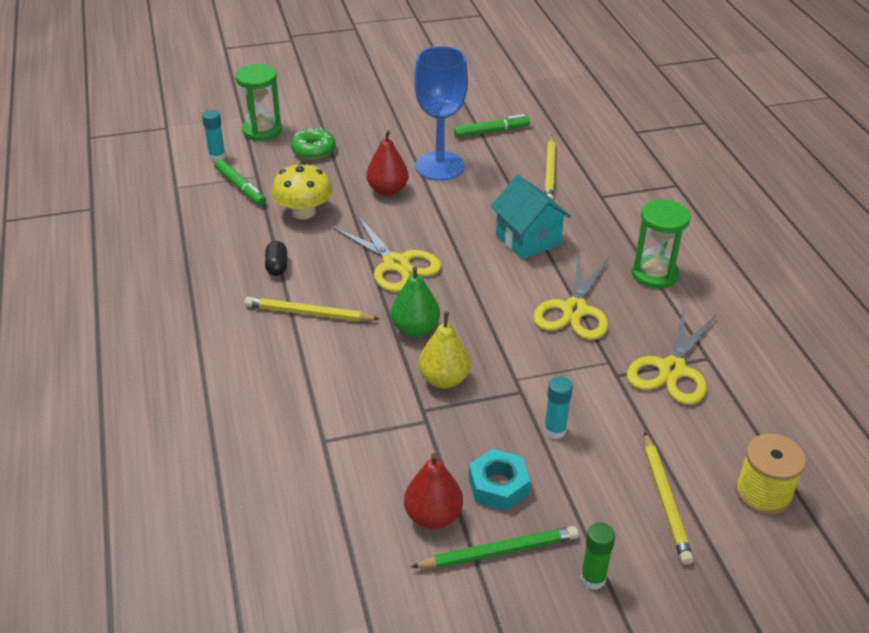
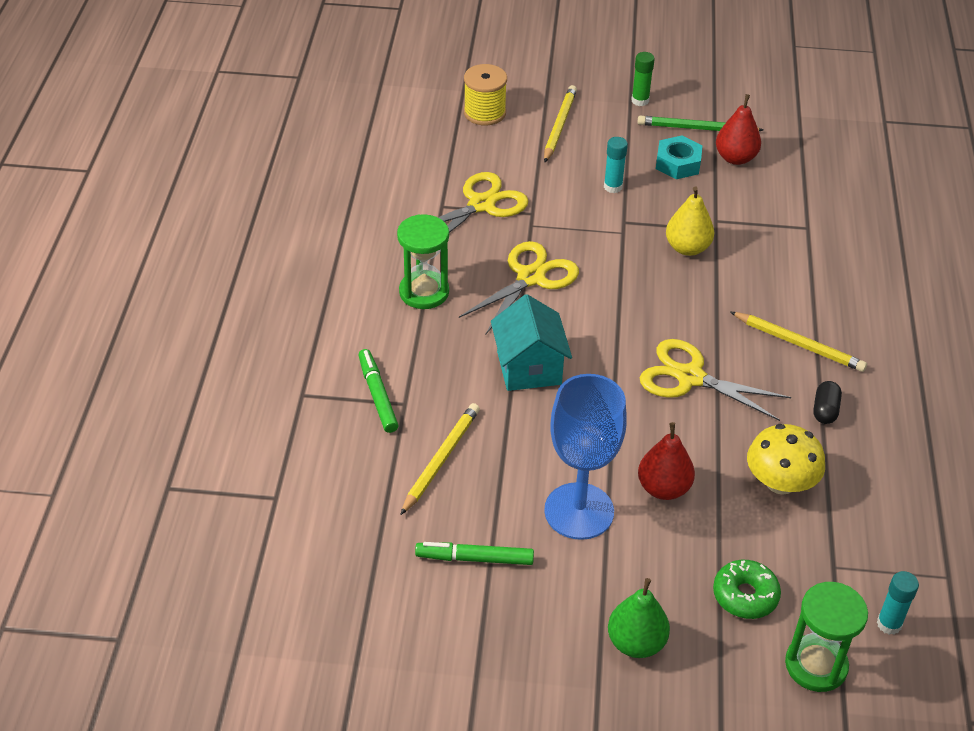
camera: 160 degrees left, 5 degrees up
green marker [214,159,266,205] -> green marker moved to [358,349,399,433]
yellow scissors [333,215,441,292] -> yellow scissors turned 45 degrees counterclockwise [640,339,791,421]
green pear [391,266,440,337] -> green pear moved to [608,578,670,658]

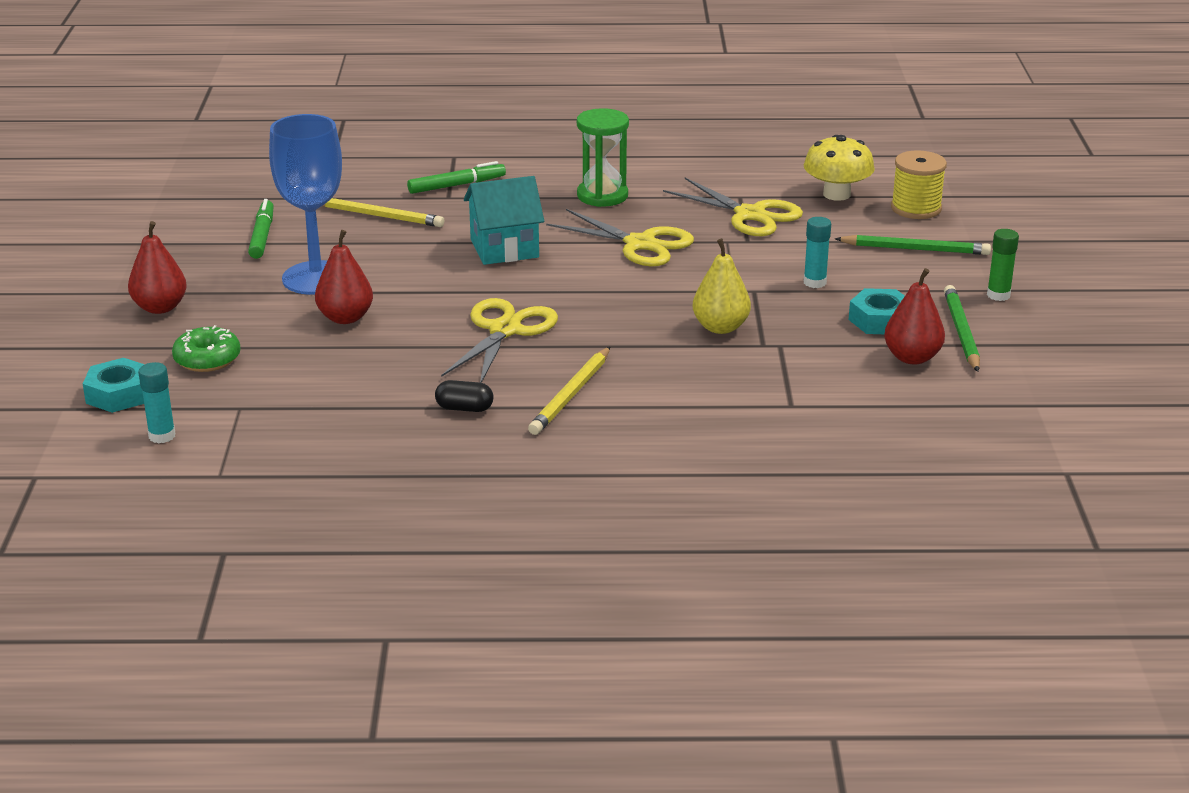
camera: 85 degrees right, 15 degrees down
yellow pencil [544,85,577,163] -> green pencil [835,235,991,255]
green pear [608,578,670,658] -> red pear [128,221,187,314]
yellow mushroom [747,424,825,495] -> yellow mushroom moved to [804,135,875,201]
green hourglass [785,582,868,692] -> turquoise nut [83,358,145,413]

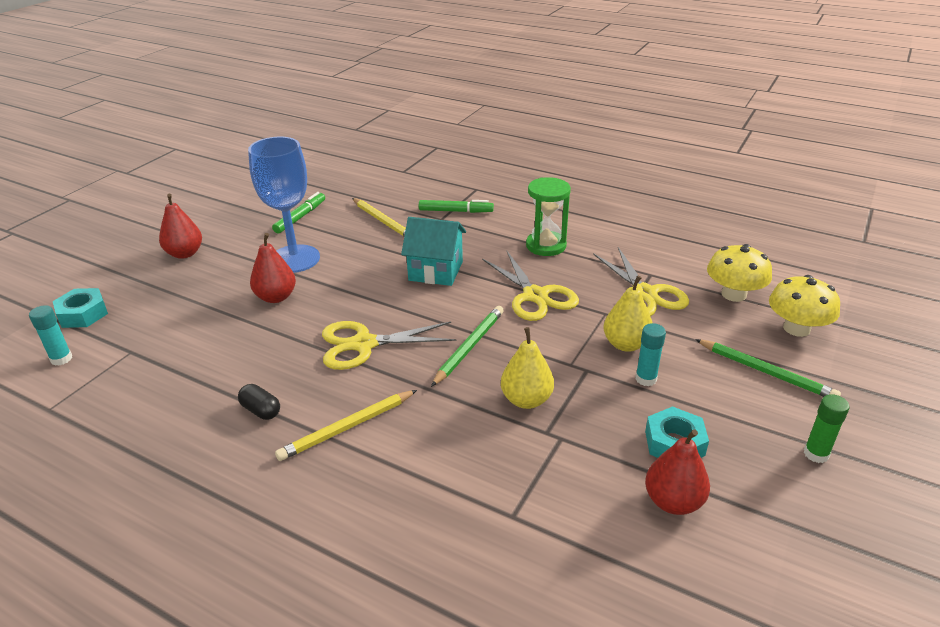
camera: 30 degrees right, 5 degrees up
green donut [172,325,241,372] -> none
yellow scissors [441,298,558,383] -> yellow scissors turned 150 degrees counterclockwise [322,321,456,370]
yellow spool [891,150,947,219] -> yellow mushroom [769,275,840,337]
green pencil [944,285,980,372] -> green pencil moved to [431,306,504,387]
none -> yellow pear [604,275,653,352]

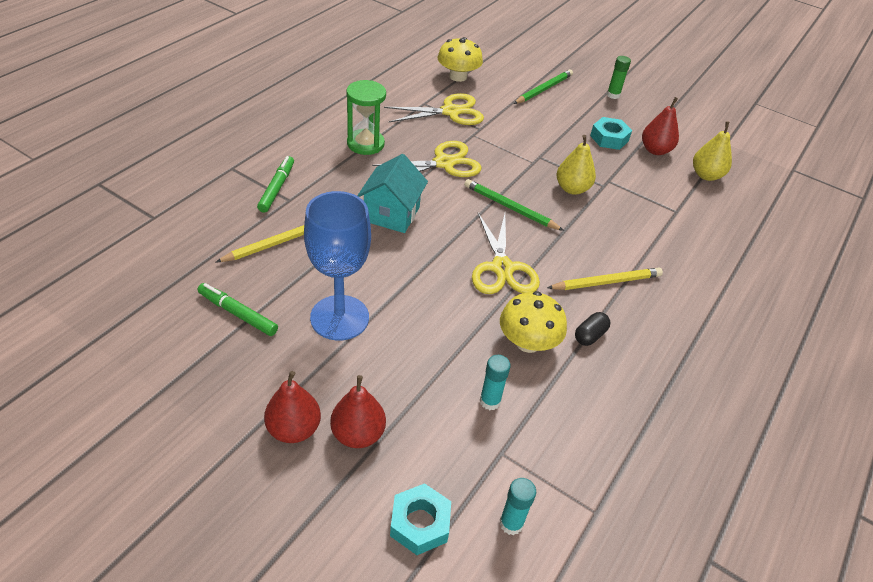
camera: 90 degrees left, 10 degrees up
red pear [250,233,296,303] -> red pear moved to [330,375,386,448]
yellow pencil [275,390,417,461] -> yellow pencil turned 75 degrees counterclockwise [547,268,663,290]
yellow pear [604,275,653,352] -> yellow pear moved to [693,121,732,181]
turquoise glue stick [635,323,666,386] -> turquoise glue stick moved to [480,355,510,410]
yellow mushroom [769,275,840,337] -> yellow mushroom moved to [500,291,567,353]

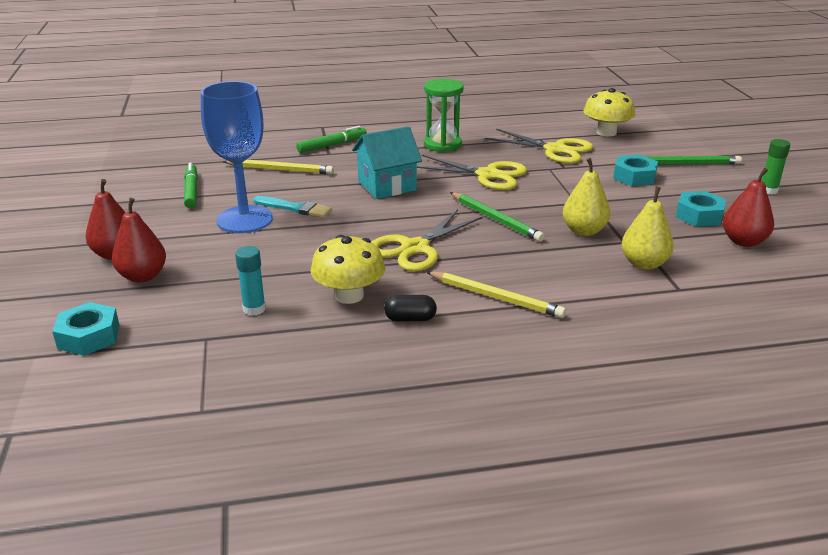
camera: 50 degrees right, 15 degrees down
green pencil [464,179,564,231] -> green pencil turned 150 degrees clockwise [450,192,545,242]
turquoise glue stick [500,478,536,535] -> none
yellow pear [693,121,732,181] -> yellow pear moved to [621,187,674,270]
none -> turquoise brush [253,196,332,218]
none -> turquoise nut [613,155,658,186]

